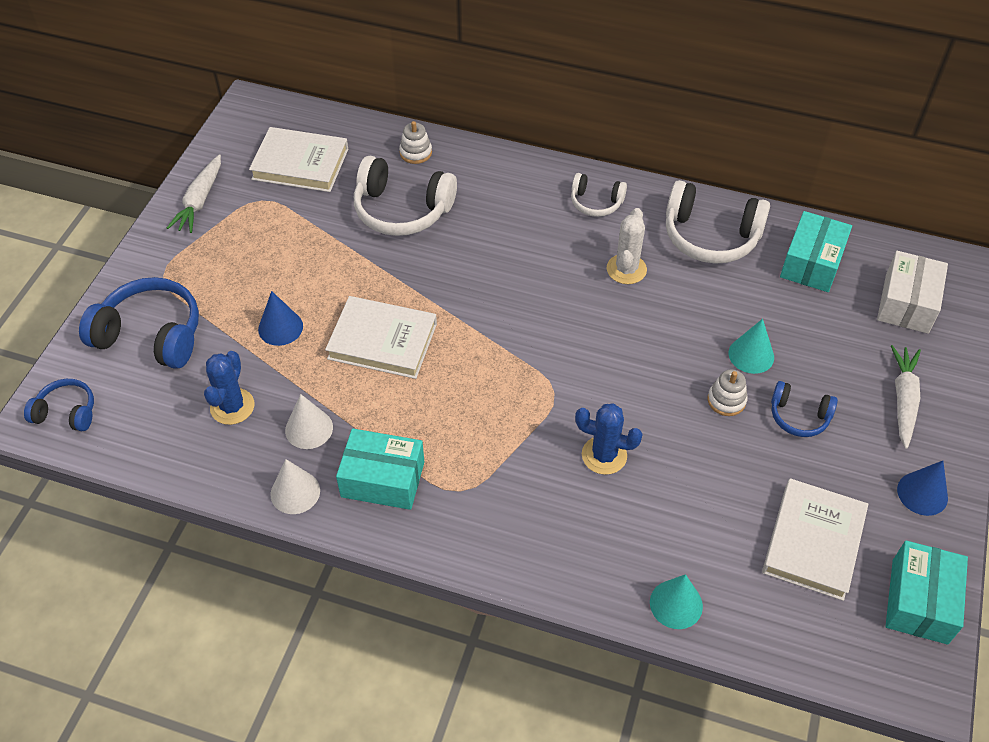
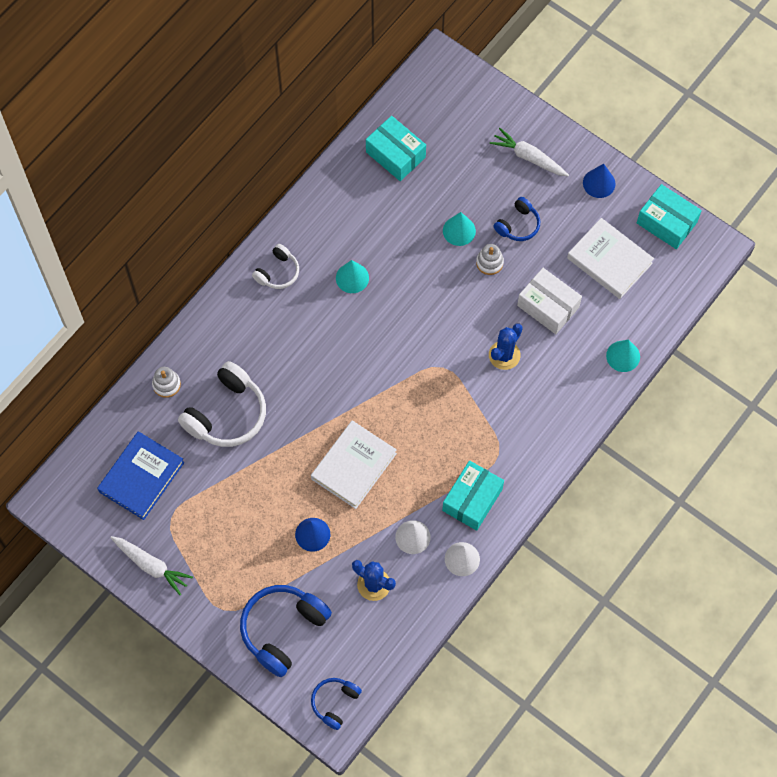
camera: 70 degrees left, 15 degrees up
white book [249,127,348,192] -> blue book [97,431,184,520]
white cactus [606,208,647,284] -> turquoise cone [336,260,369,293]
white headphones [666,180,770,264] -> none
white box [877,251,948,334] -> white box moved to [517,268,582,334]

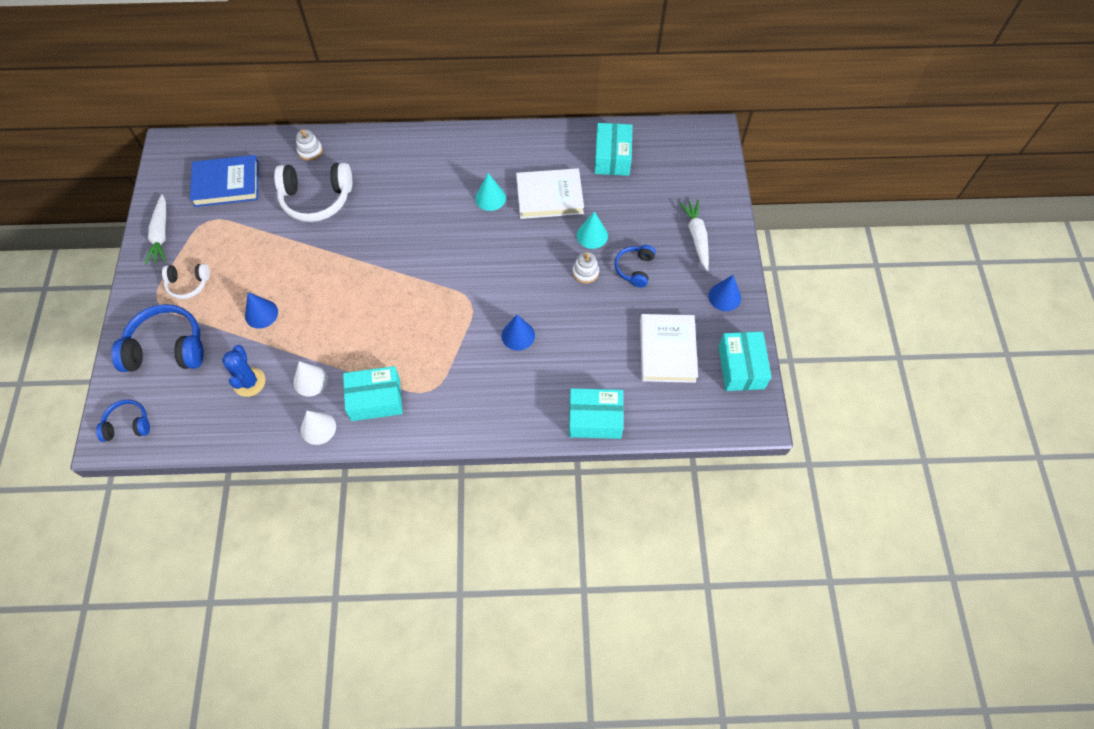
camera: 50 degrees right, 5 degrees down
white headphones [252,244,299,289] -> white headphones moved to [162,264,210,299]
white book [311,420,397,509] -> white book moved to [516,168,584,219]
blue cactus [489,323,523,370] -> blue cone [502,315,535,351]
blue headphones [494,197,540,241] -> blue headphones turned 105 degrees clockwise [614,245,656,287]
white box [517,268,582,334] -> none
turquoise cone [606,340,640,372] -> turquoise box [569,388,624,439]

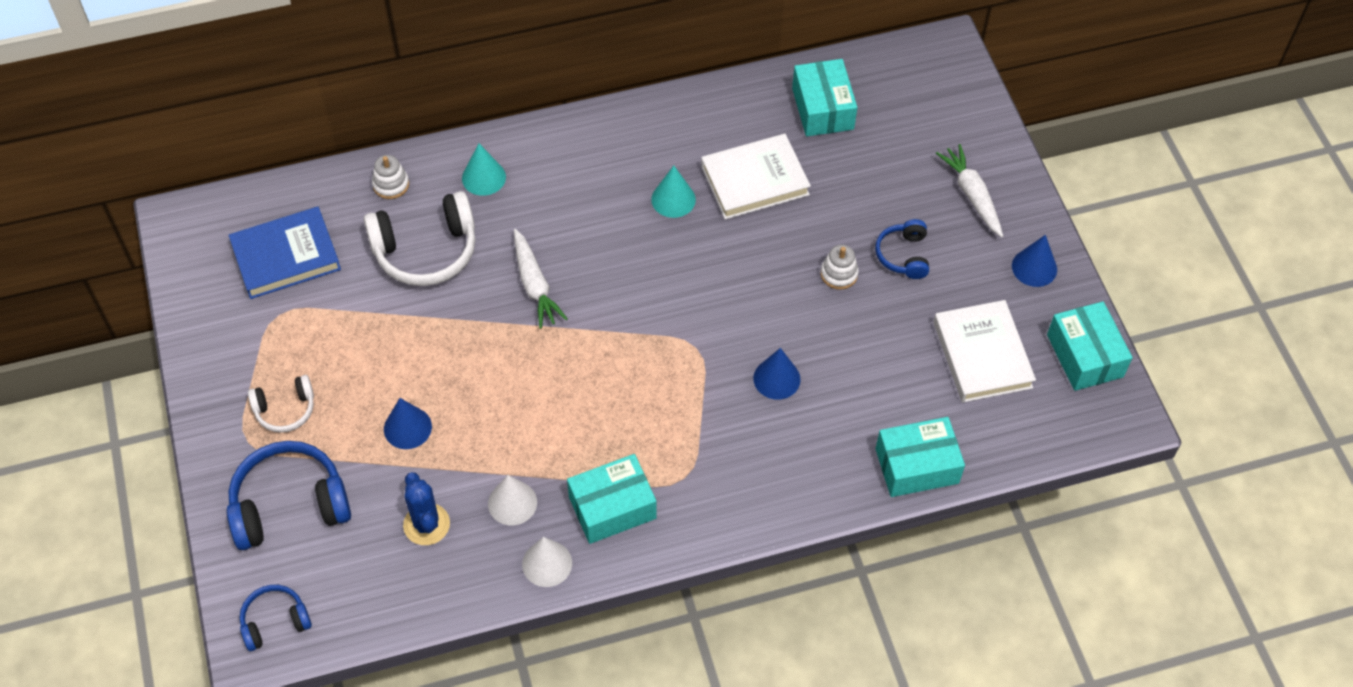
camera: 15 degrees left, 5 degrees down
white carrot [145,194,166,264] -> white carrot moved to [514,229,568,329]
turquoise cone [577,211,608,249] -> turquoise cone moved to [462,144,506,196]

